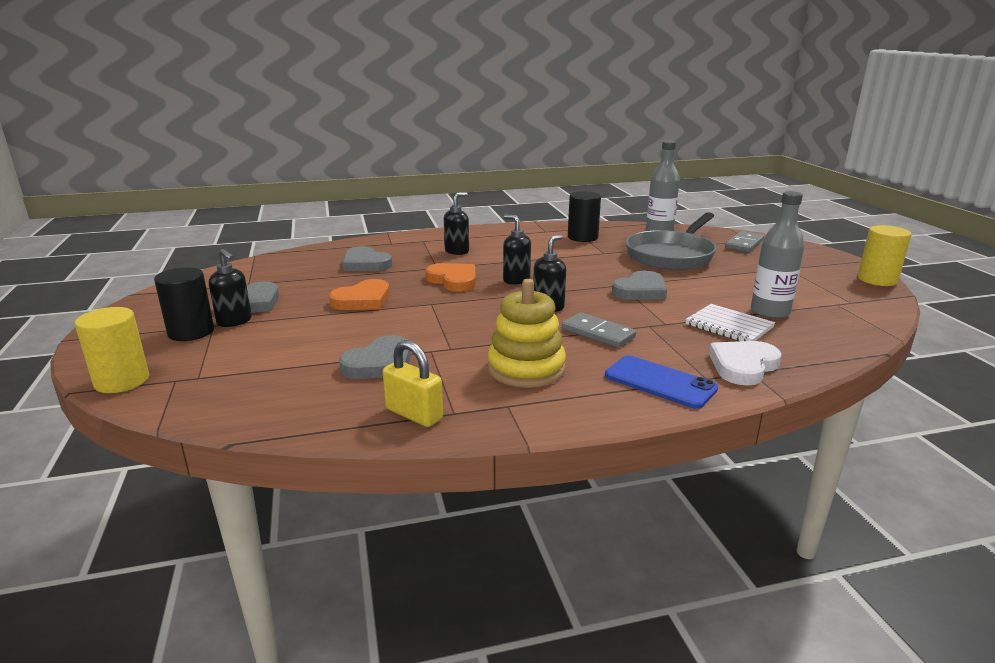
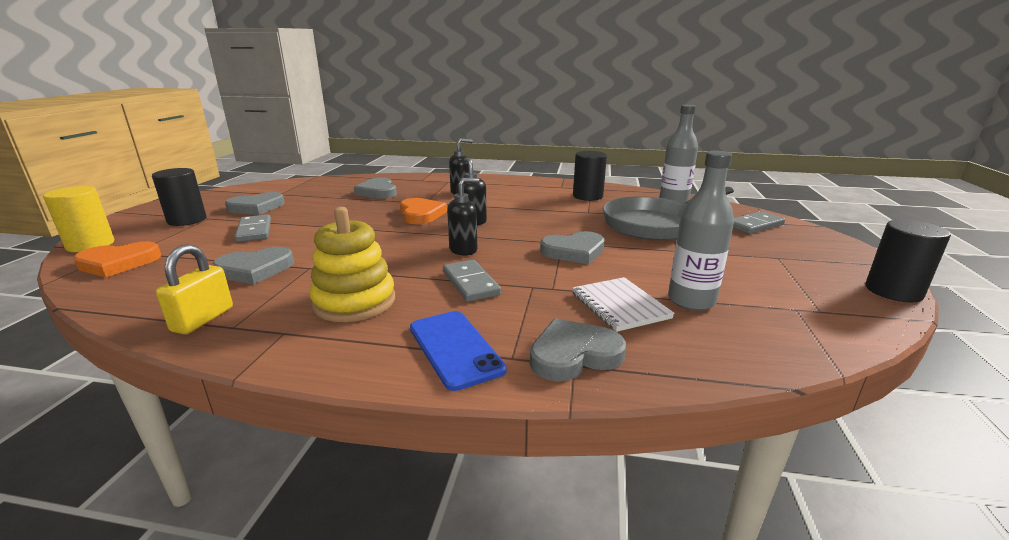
camera: 25 degrees right, 0 degrees up
black soap dispenser [209,249,252,327] -> none
orange heart [329,279,390,310] -> orange heart moved to [73,241,161,277]
yellow padlock [383,340,443,427] -> yellow padlock turned 45 degrees clockwise [156,244,233,335]
white heart [709,341,782,386] -> grey heart [530,318,626,381]
yellow cylinder [858,225,912,286] -> black cylinder [866,220,951,303]
none -> grey domino [235,214,271,242]

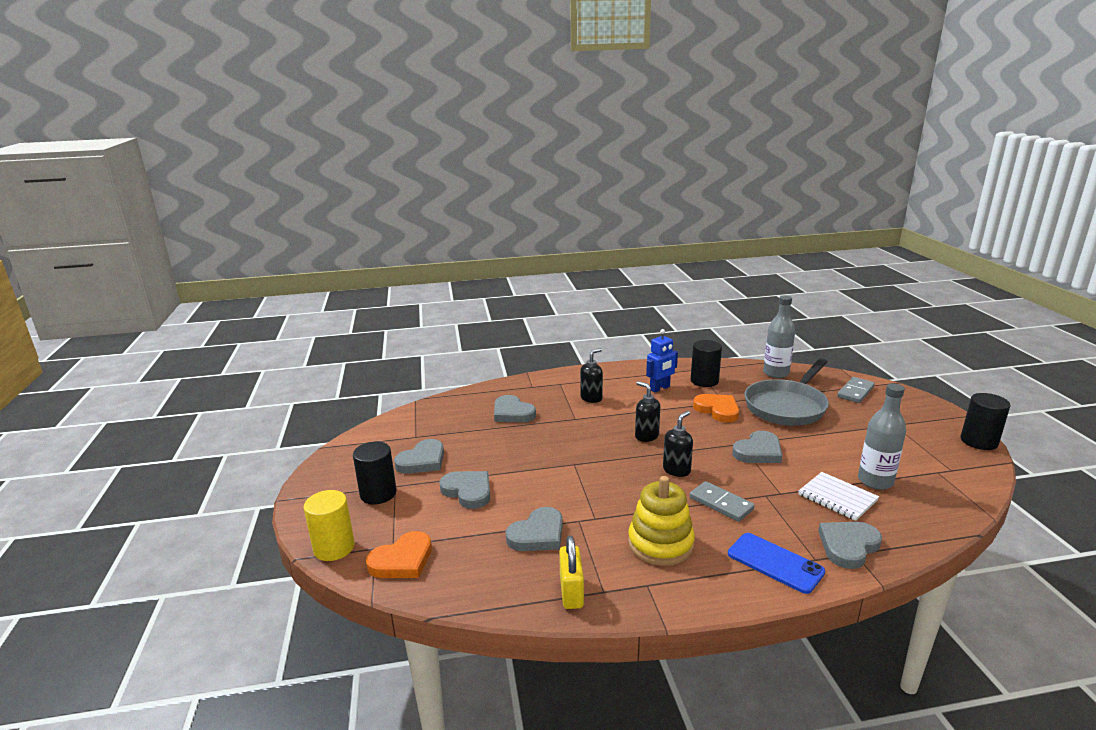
camera: 20 degrees left, 0 degrees up
grey domino [235,214,271,242] -> grey heart [439,471,490,509]
orange heart [400,198,447,224] -> orange heart moved to [693,394,739,422]
none -> blue robot [646,329,678,393]

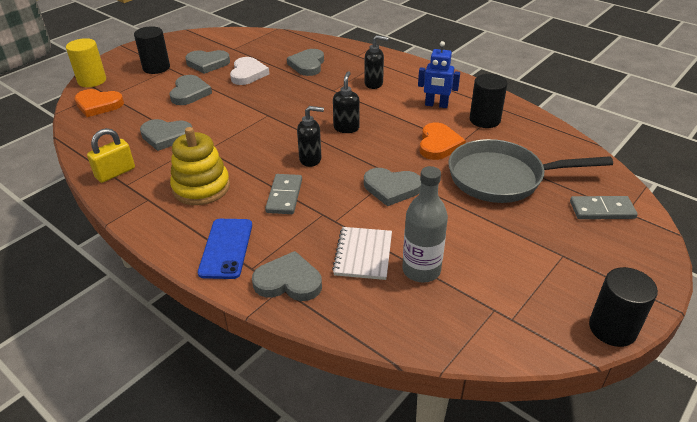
camera: 50 degrees right, 15 degrees up
grey bottle [763,295,795,378] -> none
none -> white heart [230,57,269,85]

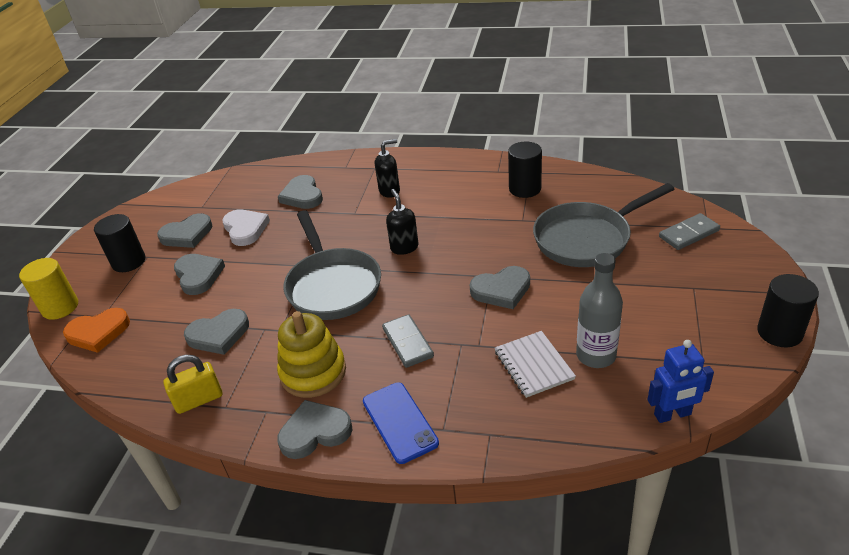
camera: 25 degrees left, 0 degrees up
yellow padlock [87,128,135,183] -> yellow padlock turned 45 degrees clockwise [163,355,223,414]
grey heart [252,251,322,301] -> grey heart moved to [277,400,352,459]
black soap dispenser [297,106,324,167] -> none
blue robot [418,41,460,108] -> blue robot moved to [647,340,714,423]
orange heart [420,123,466,160] -> none
none -> grey pan [283,210,381,320]

